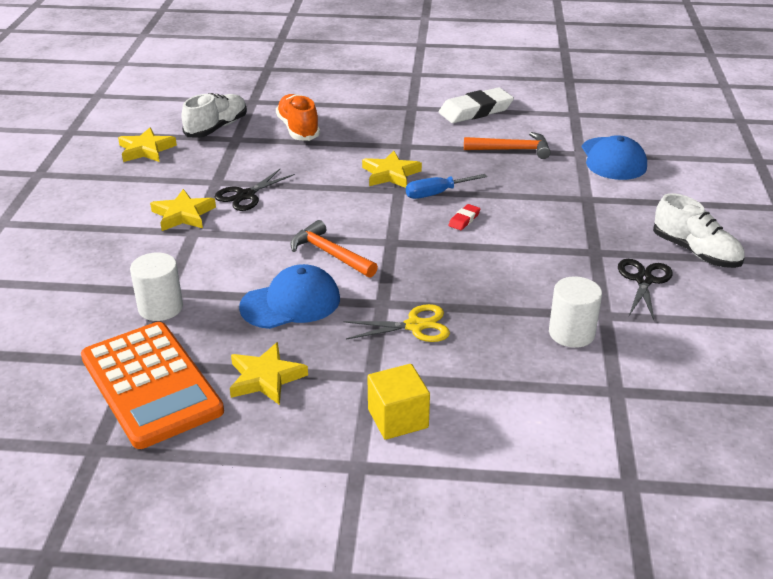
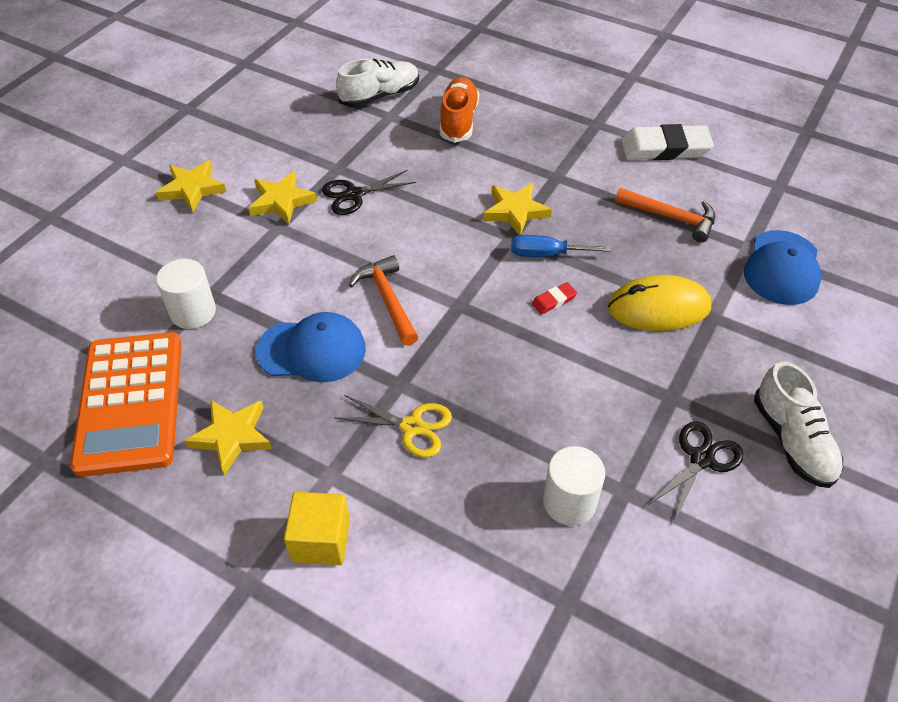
camera: 25 degrees right, 15 degrees up
yellow star [118,128,177,162] -> yellow star moved to [156,160,226,212]
none -> yellow mouse [608,275,711,331]

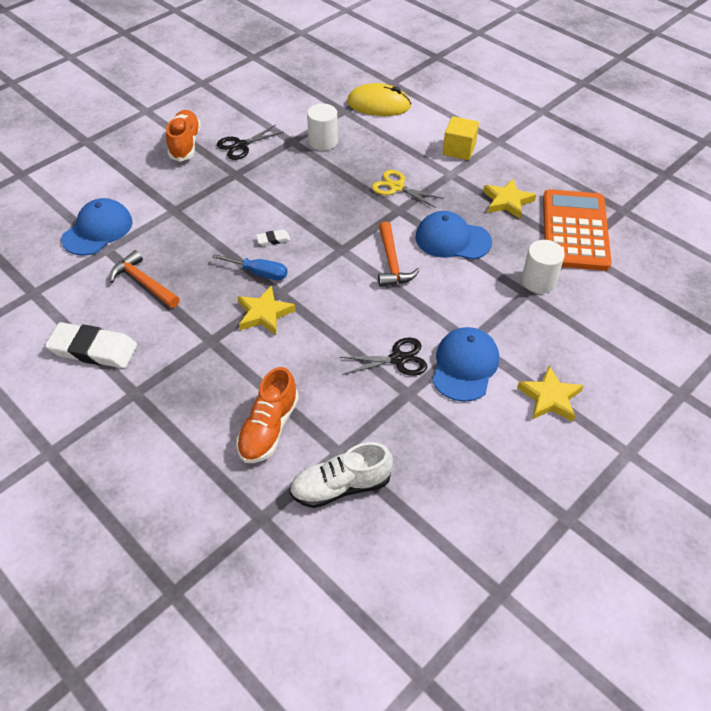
camera: 165 degrees left, 0 degrees up
yellow star [249,171,317,224] -> blue cap [432,327,499,402]
red eraser [531,282,577,314] -> white eraser [256,229,291,246]
yellow mouse [608,275,711,331] -> yellow mouse moved to [347,83,411,116]
white shoe [754,362,843,488] -> orange shoe [166,110,201,162]

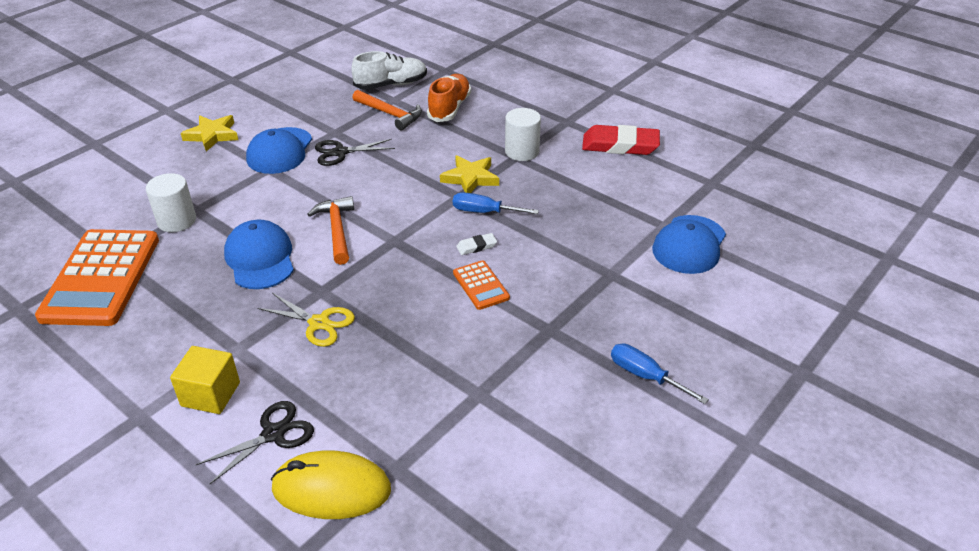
camera: 175 degrees right, 10 degrees down
white eraser [45,322,137,368] -> red eraser [582,125,660,155]
orange hammer [110,250,180,308] -> orange hammer moved to [352,90,422,130]
orange shoe [166,110,201,162] -> blue screwdriver [611,344,709,404]
black scissors [217,125,284,160] -> black scissors moved to [196,401,314,484]
white cylinder [307,103,338,151] -> white cylinder moved to [505,108,541,161]
blue cap [415,211,492,260] -> blue cap turned 120 degrees counterclockwise [224,220,294,289]
yellow star [483,179,536,219] -> none
none -> orange calculator [453,260,510,310]

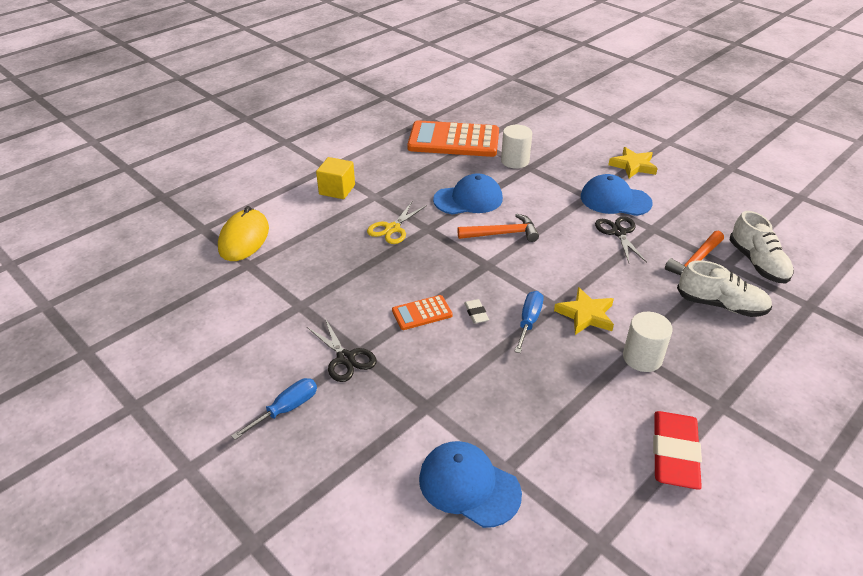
camera: 95 degrees right, 0 degrees up
black scissors [196,401,314,484] -> black scissors moved to [307,318,377,382]
orange shoe [427,74,471,122] -> white shoe [677,261,772,317]

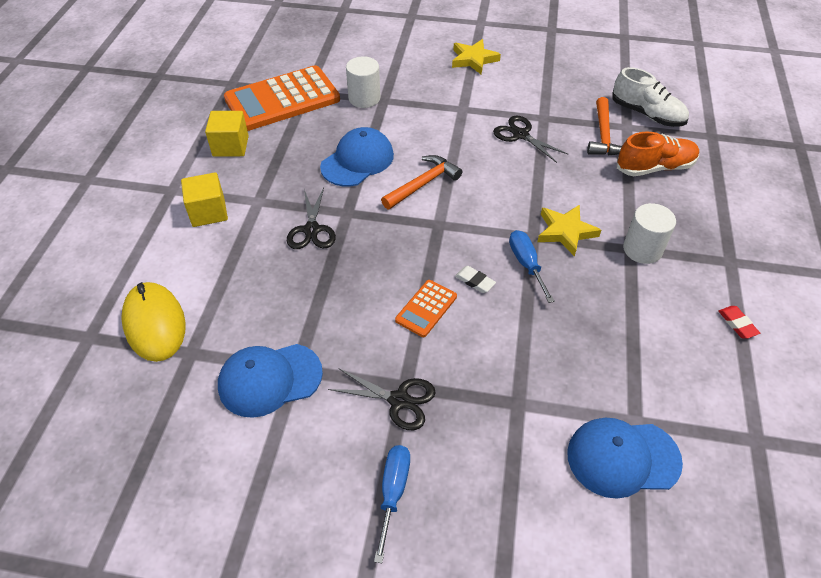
camera: 35 degrees left, 10 degrees up
yellow scissors [367,201,427,244] -> black scissors [287,188,336,249]
blue cap [581,174,653,216] -> blue cap moved to [218,344,323,418]
red eraser [653,411,702,490] -> red eraser [718,306,760,339], size x0.45
white shoe [677,261,772,317] -> orange shoe [617,132,699,176]
none -> yellow cube [205,111,249,157]

